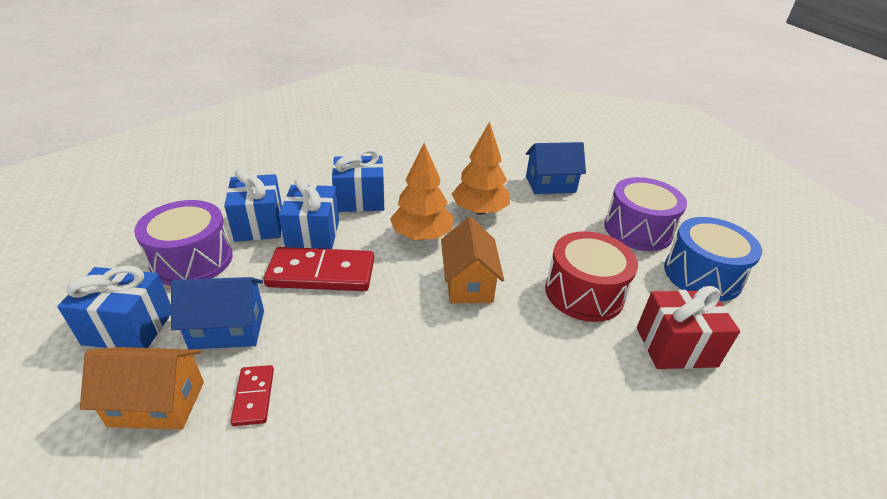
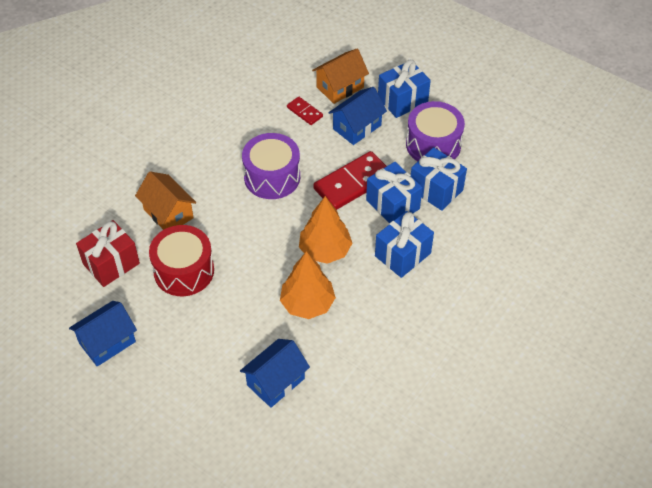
camera: 145 degrees right, 15 degrees up
orange house [441,217,504,303] -> orange house moved to [135,171,196,230]
purple drum [604,177,687,251] -> purple drum moved to [242,133,300,199]
blue drum [664,217,762,301] -> blue house [69,301,137,367]

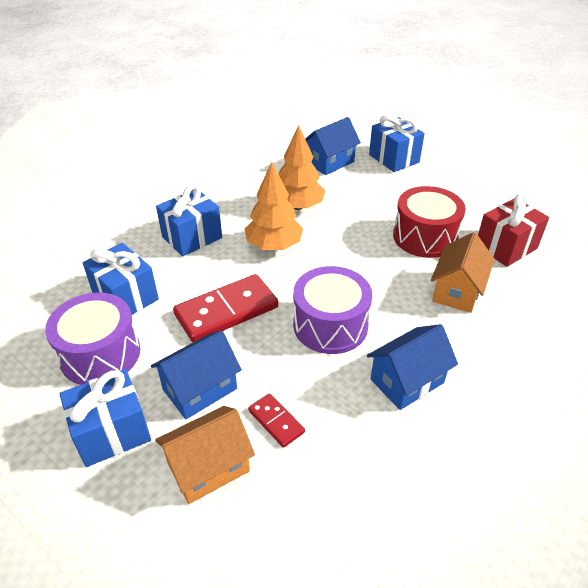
camera: 175 degrees left, 10 degrees down
blue house [69,301,137,367] -> blue house moved to [367,324,458,410]
orange house [135,171,196,230] -> orange house turned 60 degrees clockwise [431,232,494,313]
blue gift [366,162,422,223] -> blue gift moved to [369,115,425,172]

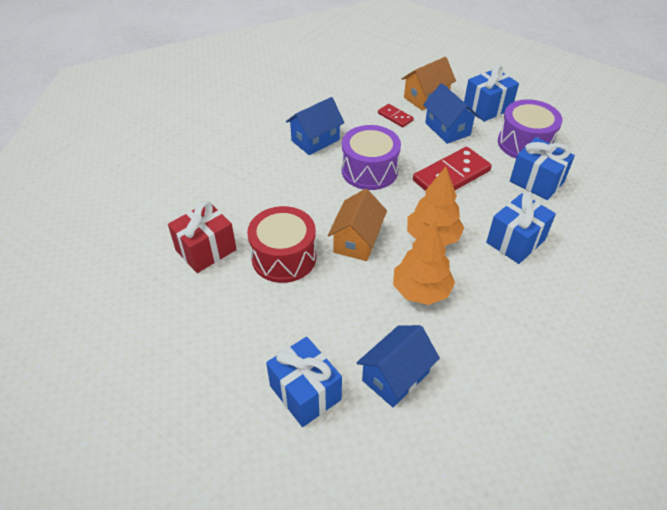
camera: 175 degrees right, 5 degrees up
blue house [151,331,242,419] -> blue house turned 75 degrees counterclockwise [423,83,479,144]
orange house [431,232,494,313] -> orange house moved to [328,189,387,261]

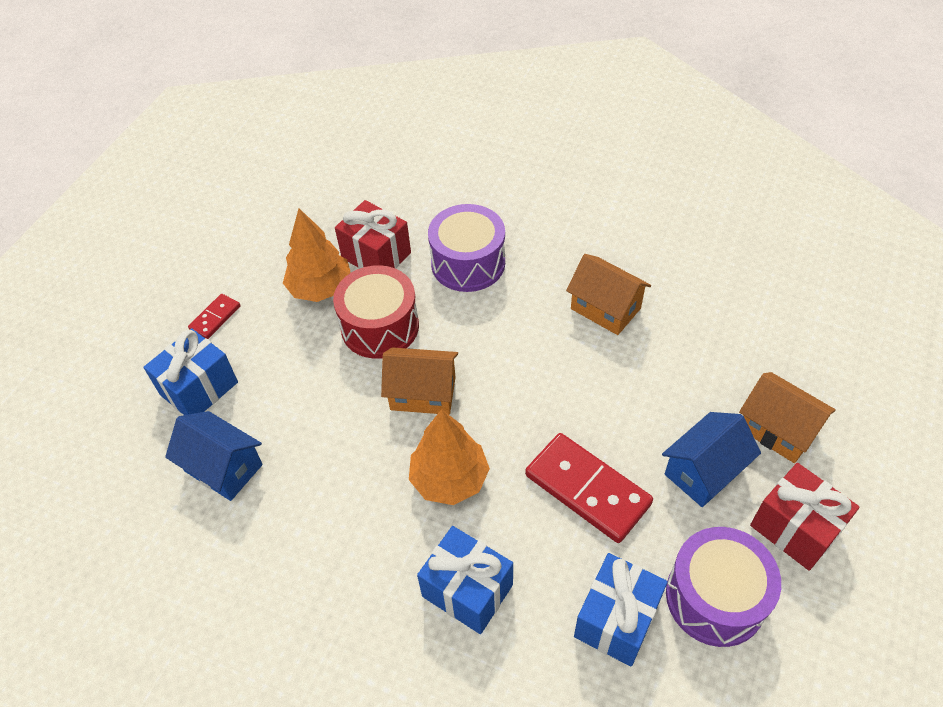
camera: 80 degrees right, 5 degrees up
blue house [286,97,344,155] -> orange house [566,254,651,335]
purple drum [341,125,401,190] -> purple drum moved to [428,204,505,292]
red domino [378,104,414,127] -> red domino moved to [188,294,240,339]
orange tree [393,221,455,305] -> orange tree moved to [283,208,351,302]
blue gift [464,64,519,122] -> red gift [750,463,860,571]

